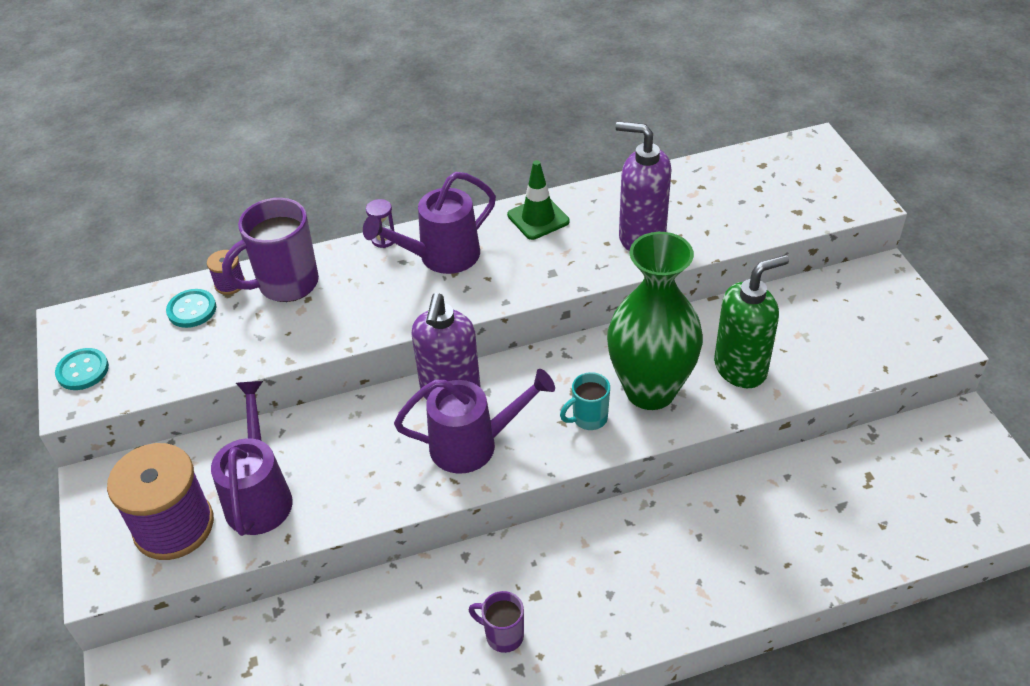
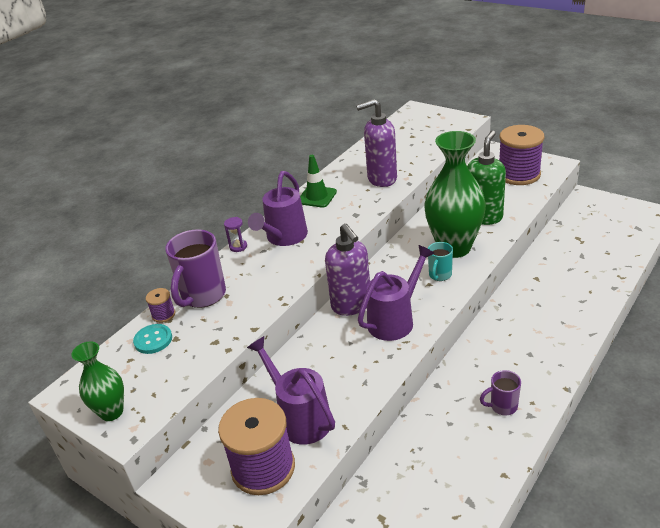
camera: 35 degrees left, 10 degrees down
turquoise button [55,348,109,390] -> green vase [71,341,124,421]
none -> purple spool [499,125,544,185]

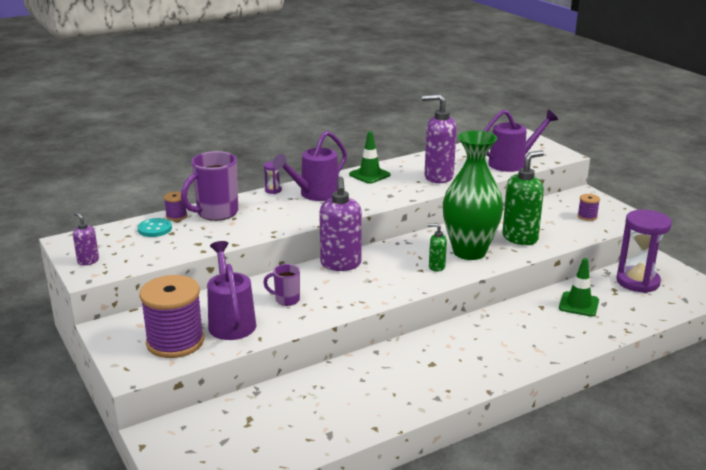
camera: 20 degrees right, 10 degrees down
green vase [71,341,124,421] -> purple soap dispenser [73,212,99,266]
purple watering can [358,245,435,341] -> purple watering can moved to [484,110,558,172]
turquoise mug [428,242,453,281] -> green soap dispenser [428,223,447,272]
purple mug [480,370,521,416] -> purple mug moved to [263,264,300,306]
purple spool [499,125,544,185] -> purple spool [578,194,600,221], size x0.44
none -> green traffic cone [559,258,599,317]
none -> purple hourglass [616,210,672,293]

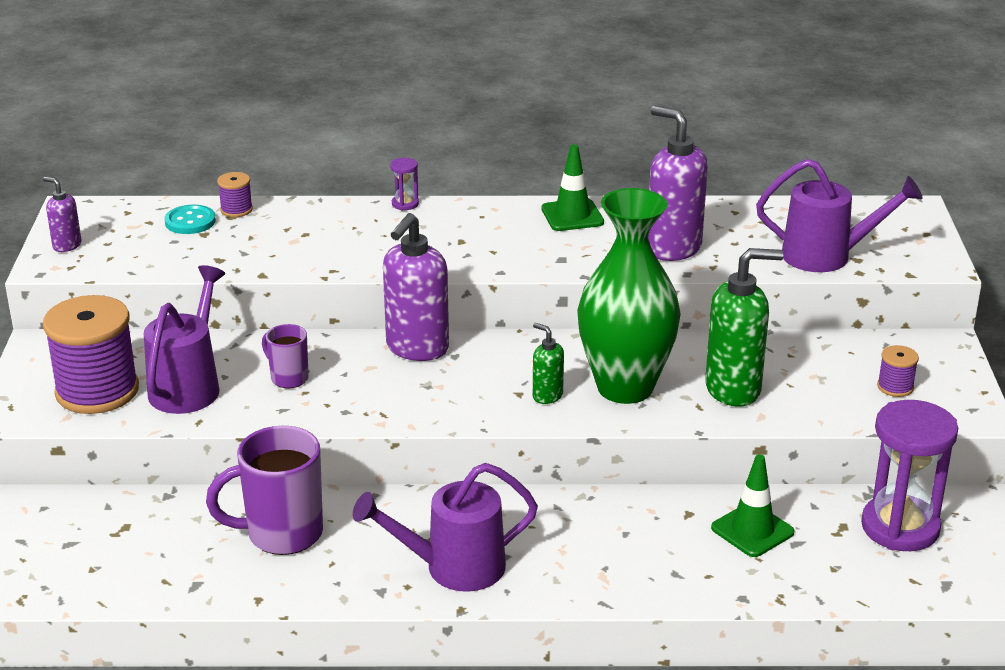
camera: 30 degrees right, 5 degrees up
purple soap dispenser [73,212,99,266] -> purple soap dispenser turned 45 degrees counterclockwise [43,177,81,252]
purple mug [181,151,238,221] -> purple mug moved to [206,426,323,555]
purple watering can [273,131,347,201] -> purple watering can moved to [353,463,538,592]

